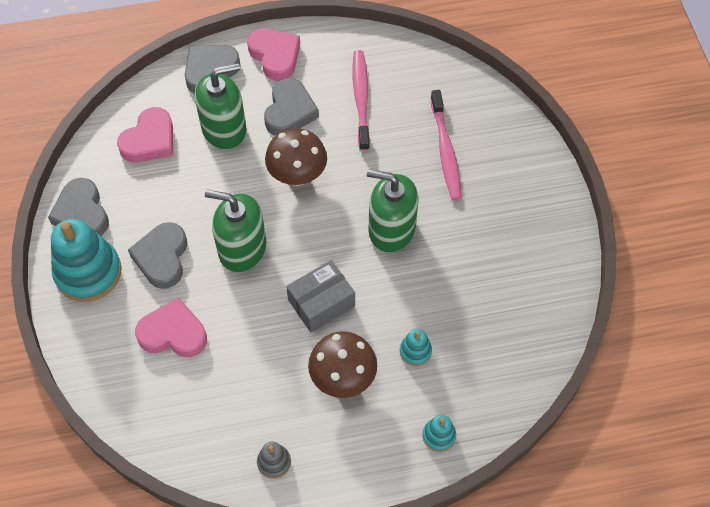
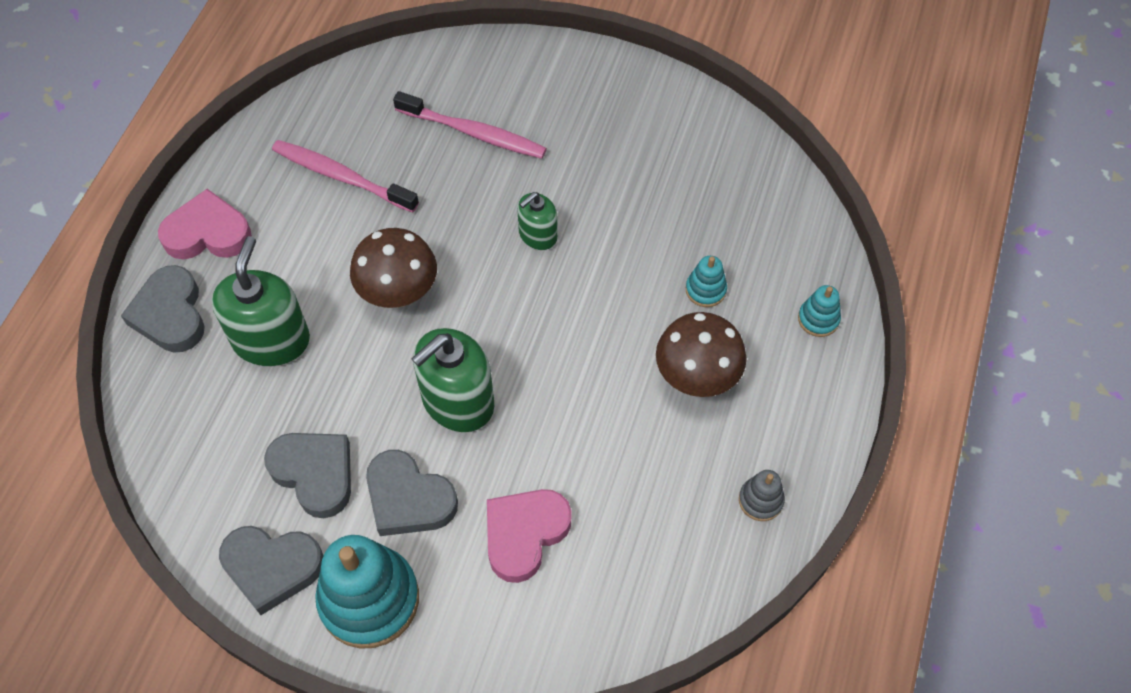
camera: 60 degrees left, 0 degrees up
pink heart [117,107,173,162] -> none
grey heart [264,78,319,136] -> grey heart moved to [264,433,351,518]
grey box [286,260,355,332] -> none
green soap dispenser [367,169,418,252] -> green soap dispenser [517,192,558,250], size x0.57

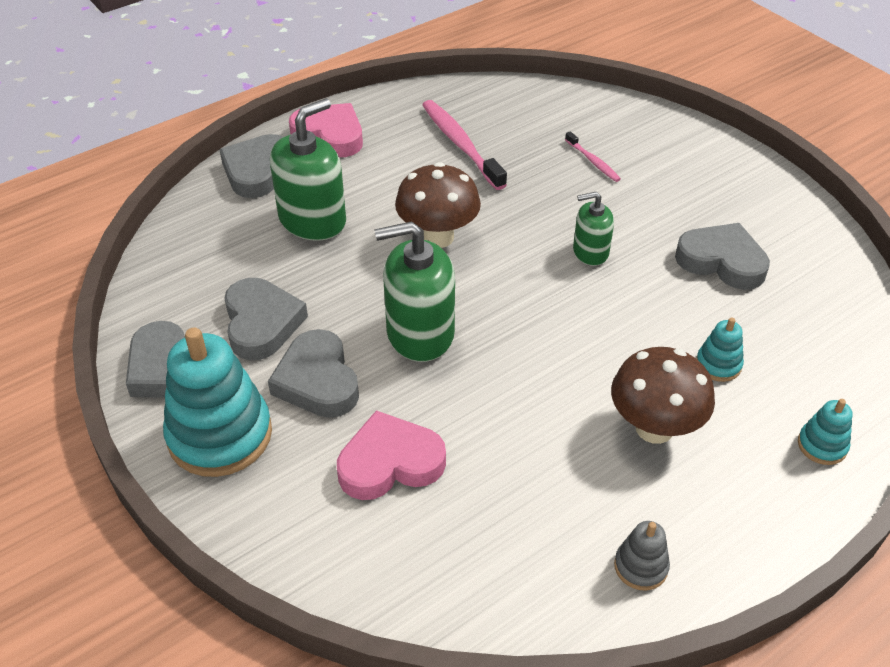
camera: 35 degrees right, 15 degrees down
pink toothbrush [393,91,547,159] -> pink toothbrush [565,131,621,182], size x0.52
none -> grey heart [675,223,770,290]

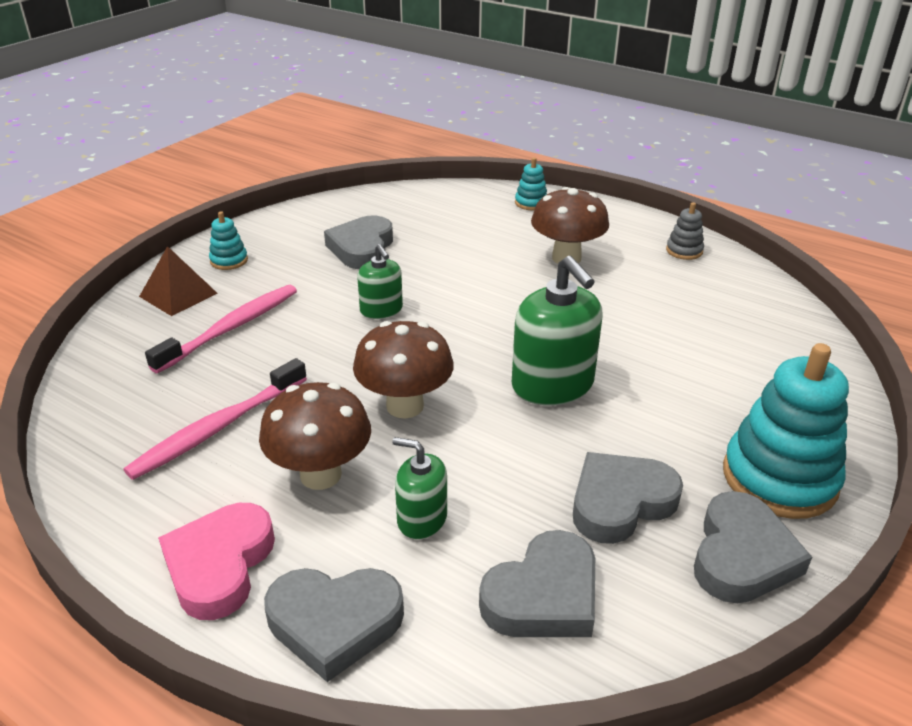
camera: 110 degrees left, 10 degrees down
grey heart [268,329,359,418] -> grey heart moved to [479,530,595,637]
green soap dispenser [270,98,346,241] -> green soap dispenser [392,437,447,539], size x0.57
pink heart [337,410,446,500] -> none
pink toothbrush [565,131,621,182] -> pink toothbrush [145,285,297,373], size x1.93
turquoise stacking toy [696,317,744,382] -> turquoise stacking toy moved to [209,211,248,270]
none -> brown pyramid [139,246,217,316]
none -> brown mushroom [259,382,371,490]

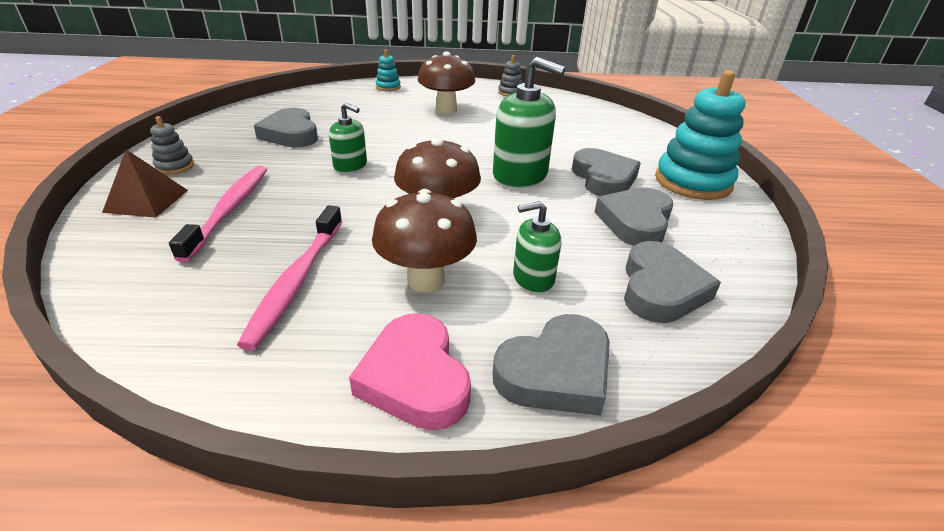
camera: 35 degrees left, 0 degrees up
turquoise stacking toy [209,211,248,270] -> grey stacking toy [150,116,194,174]
grey heart [694,491,812,603] -> grey heart moved to [572,148,641,196]

